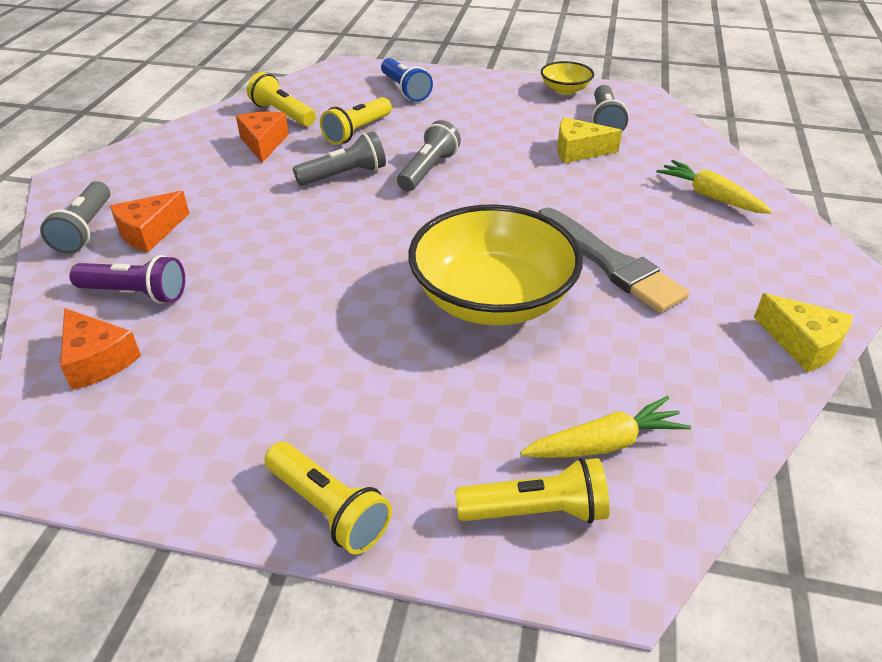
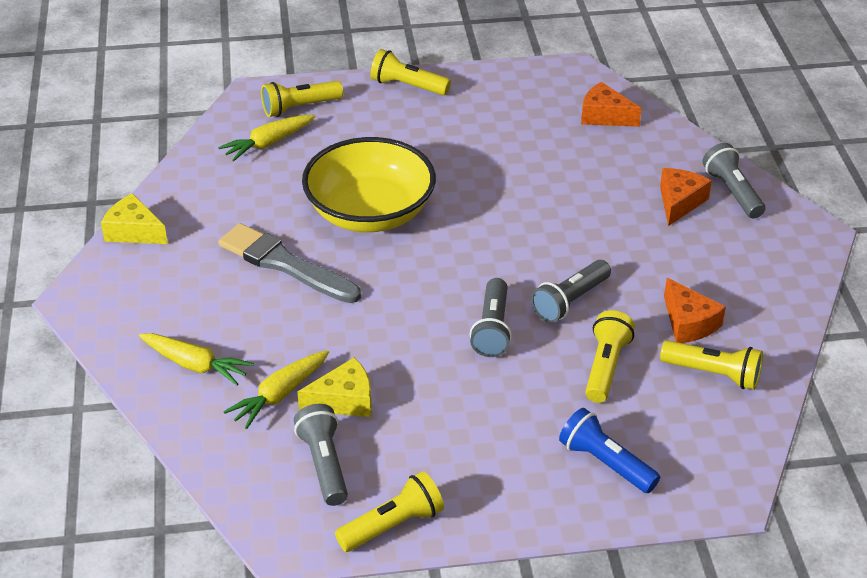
camera: 160 degrees right, 0 degrees up
purple flashlight [69,255,185,304] -> none
yellow bowl [541,61,594,95] -> yellow flashlight [335,471,444,552]
none -> yellow carrot [223,350,329,429]

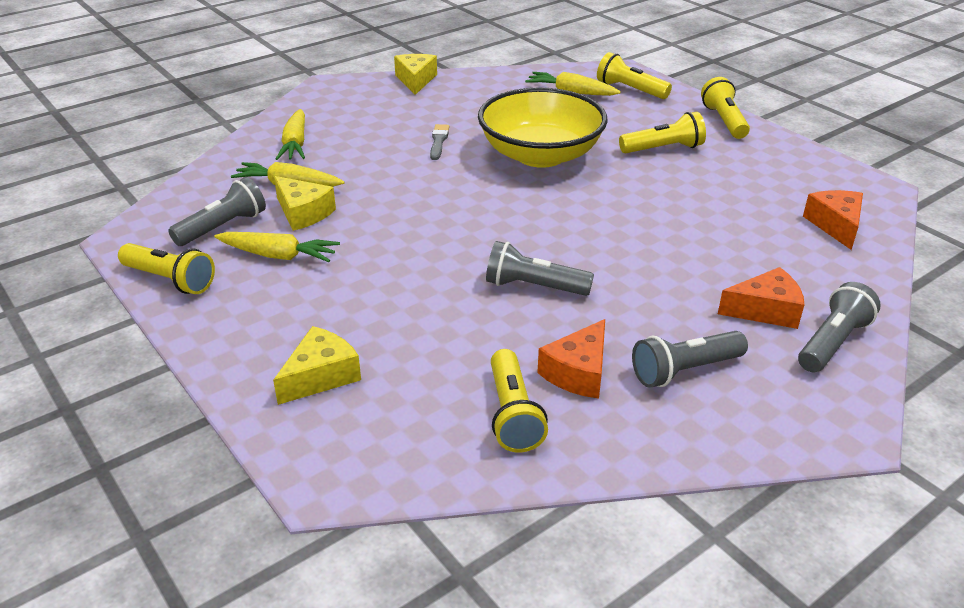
camera: 60 degrees right, 5 degrees down
grey brush [219,223,361,303] -> grey brush [430,124,449,160], size x0.47
grey flashlight [470,278,512,357] -> grey flashlight moved to [632,331,748,388]
blue flashlight [559,408,660,493] -> yellow cheese [273,326,361,405]
yellow flashlight [585,310,635,403] -> yellow flashlight moved to [619,112,706,154]
none -> yellow carrot [215,232,340,262]

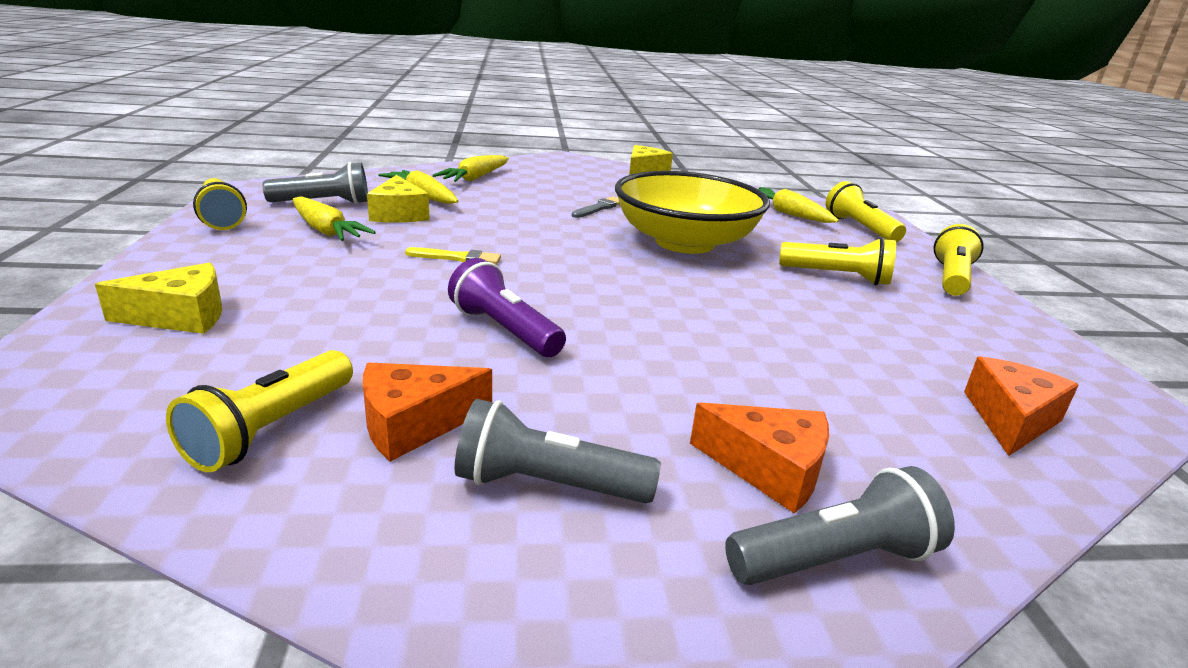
camera: 30 degrees right, 10 degrees down
grey flashlight [486,241,594,296] -> purple flashlight [448,258,566,357]
none -> yellow brush [405,247,501,265]

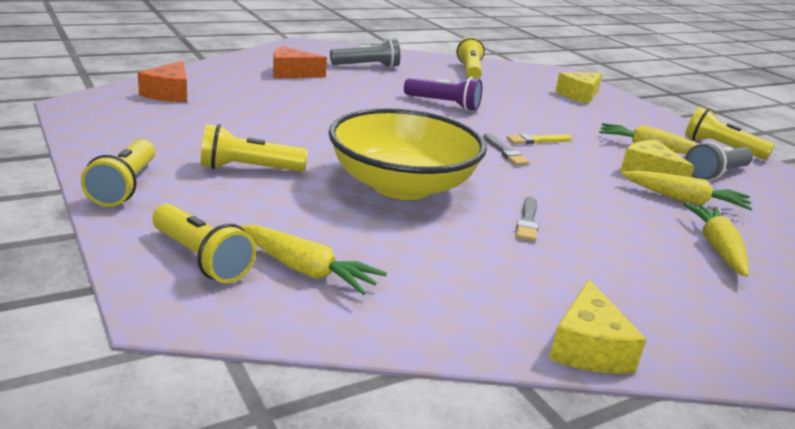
camera: 155 degrees right, 0 degrees up
orange cheese [363,363,492,462] -> none
grey flashlight [725,466,955,585] -> none
none -> grey brush [483,133,530,165]

